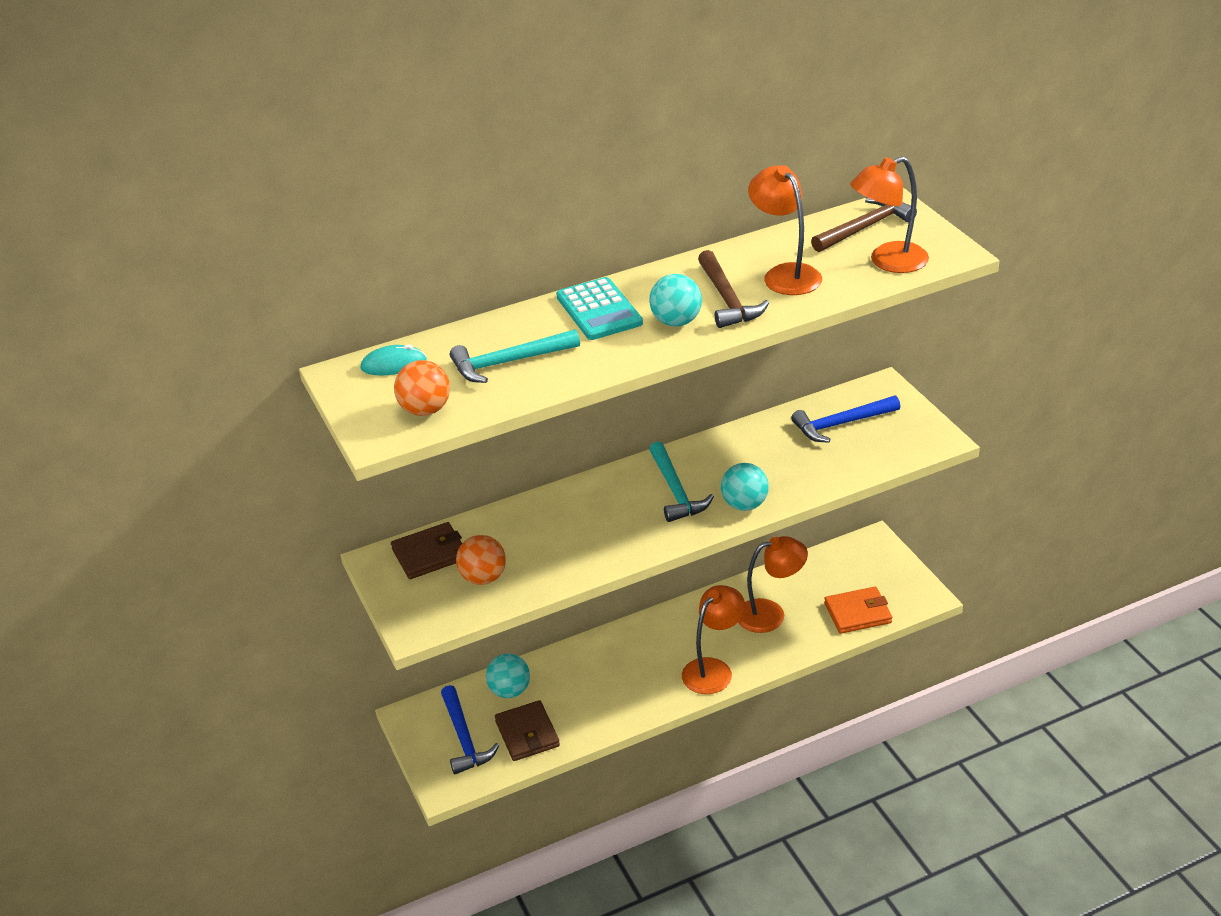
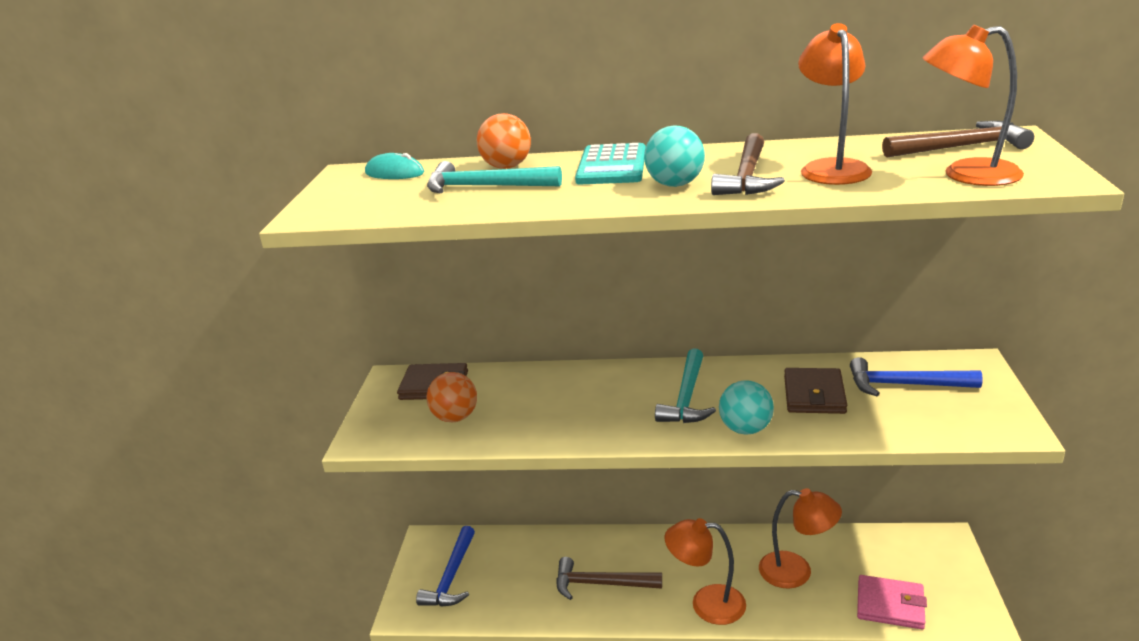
camera: 30 degrees right, 10 degrees down
orange ball [394,360,450,416] -> orange ball moved to [477,113,531,169]
turquoise ball [486,653,530,698] -> none
brown wallet [495,700,560,761] -> brown wallet moved to [784,368,847,414]
orange lamp [682,585,745,694] -> orange lamp turned 150 degrees counterclockwise [665,518,746,625]
orange wallet [824,587,892,634] -> pink wallet [857,575,927,629]
none -> brown hammer [556,557,662,600]

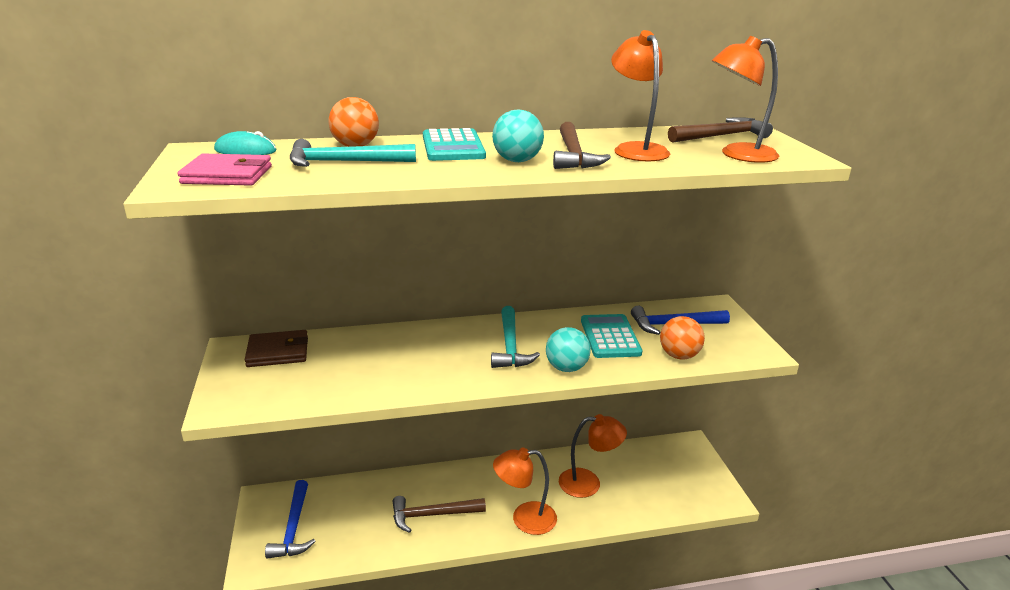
camera: 20 degrees left, 0 degrees up
orange ball [426,372,477,422] -> orange ball moved to [660,316,705,359]
brown wallet [784,368,847,414] -> turquoise calculator [581,314,642,358]
pink wallet [857,575,927,629] -> pink wallet moved to [177,154,272,186]

